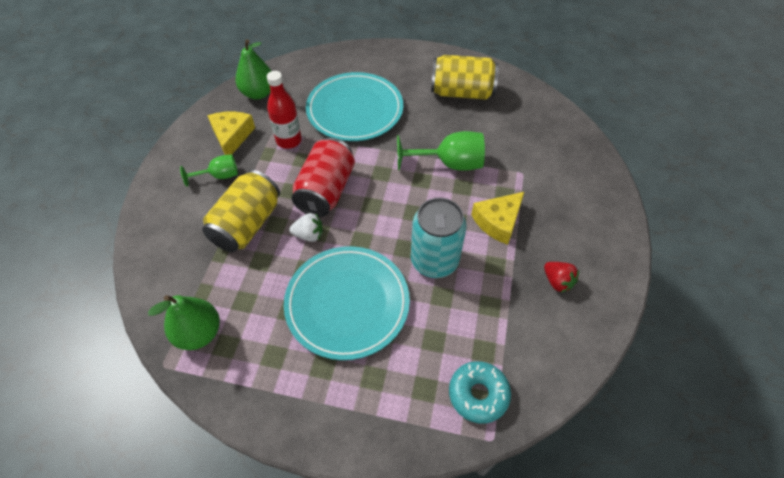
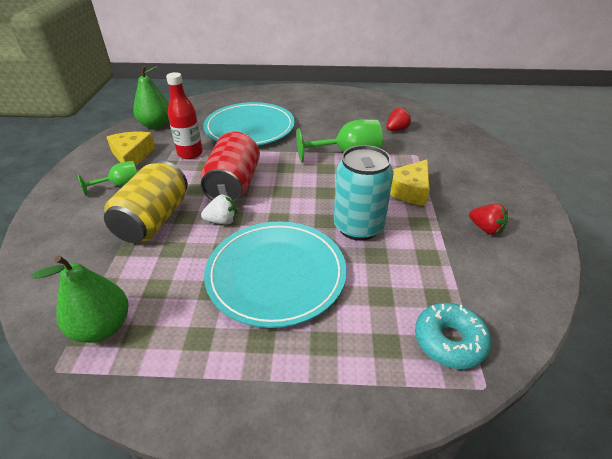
camera: 10 degrees left, 15 degrees down
yellow can [431,55,499,100] -> none
none -> red strawberry [386,107,411,131]

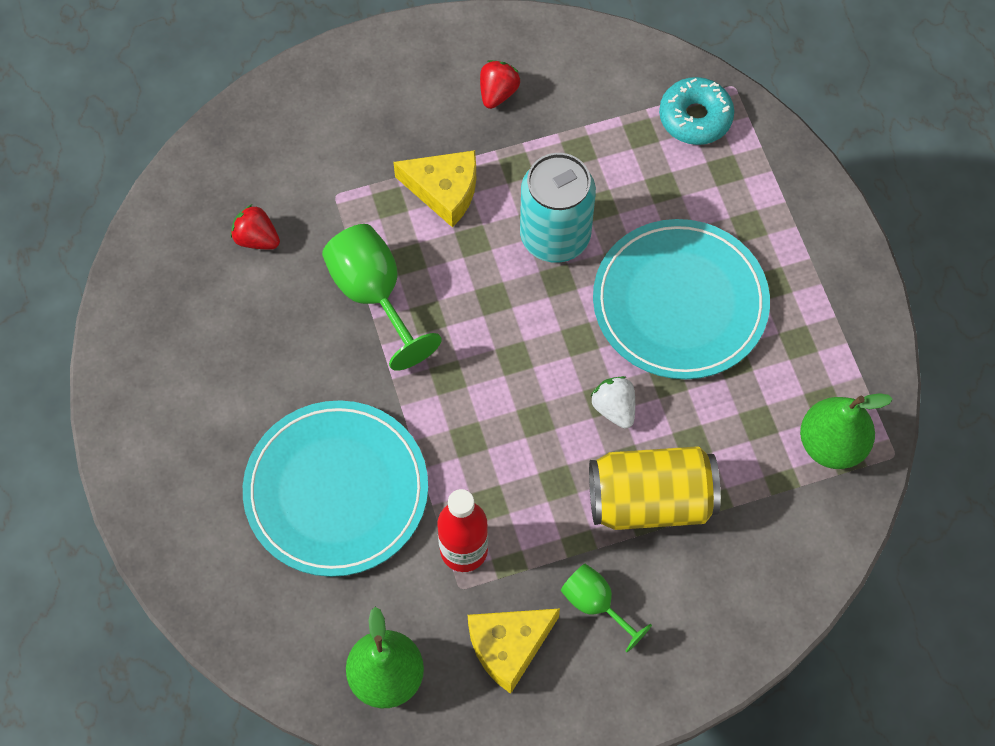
camera: 110 degrees left, 25 degrees up
red can [201,132,260,203] -> none

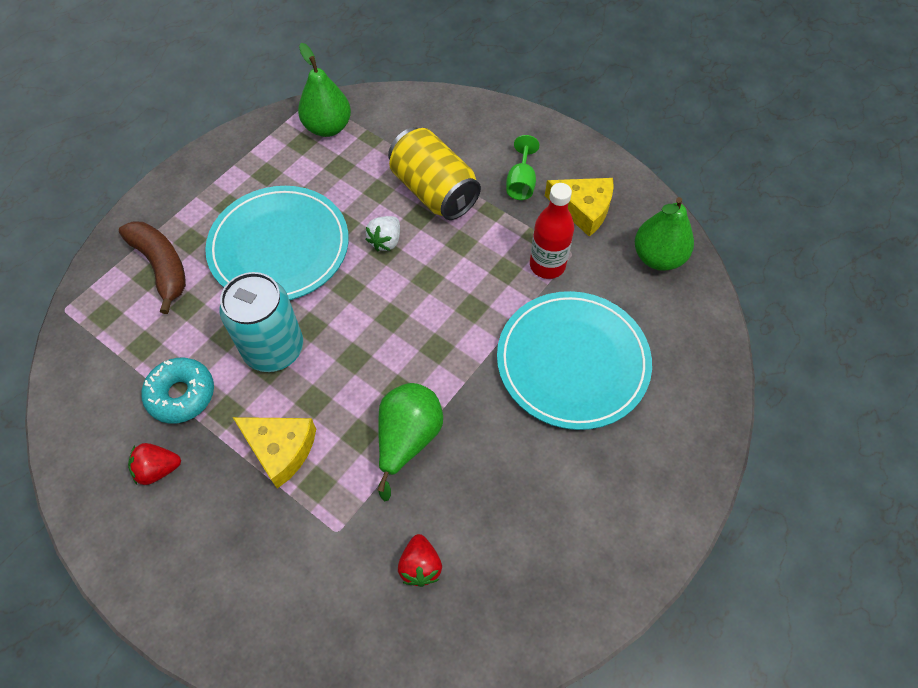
camera: 125 degrees left, 5 degrees down
green goblet [322,224,442,371] -> green pear [378,383,443,501]
yellow cheese [393,150,476,228] -> yellow cheese turned 135 degrees clockwise [233,417,316,489]
turquoise donut [659,77,734,145] -> turquoise donut moved to [141,358,214,424]
none -> brown banana [119,222,186,314]

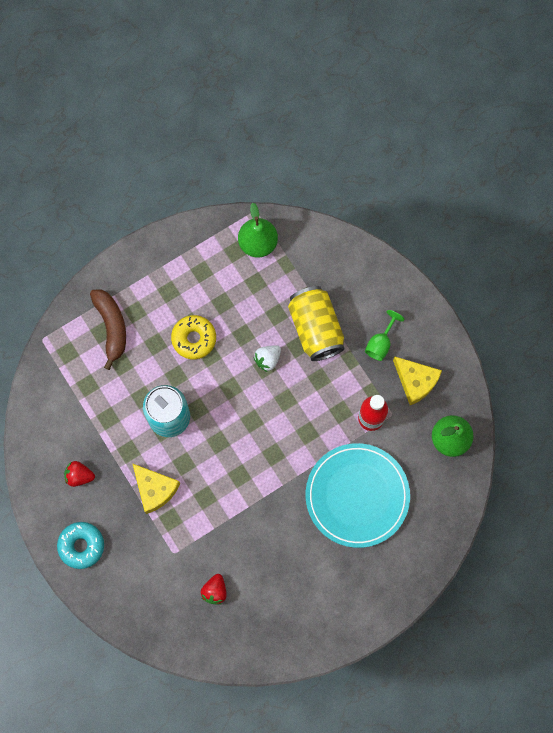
camera: 20 degrees right, 15 degrees up
turquoise donut [141,358,214,424] -> turquoise donut moved to [57,522,104,569]
turquoise plate [205,186,349,300] -> yellow donut [171,315,216,359]
green pear [378,383,443,501] -> none

